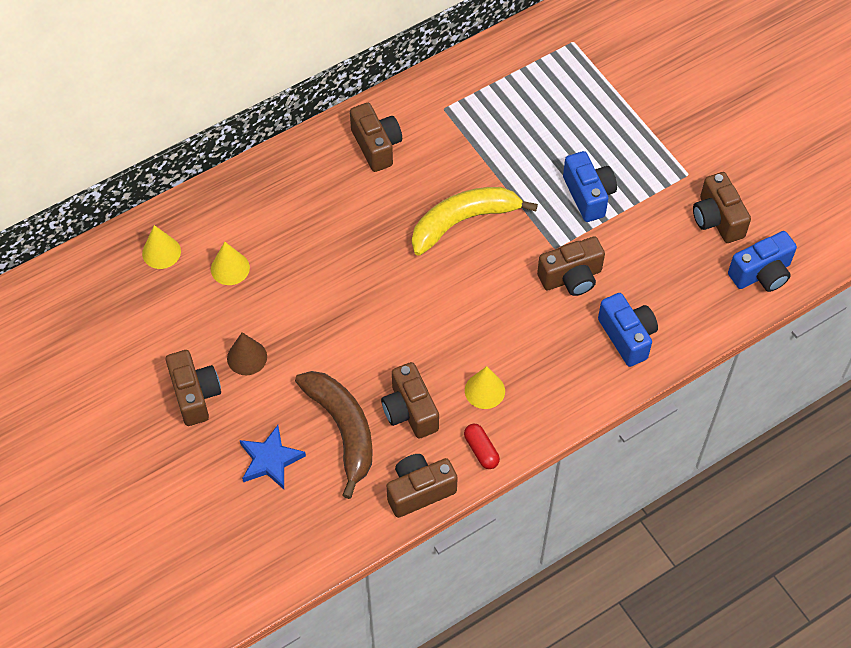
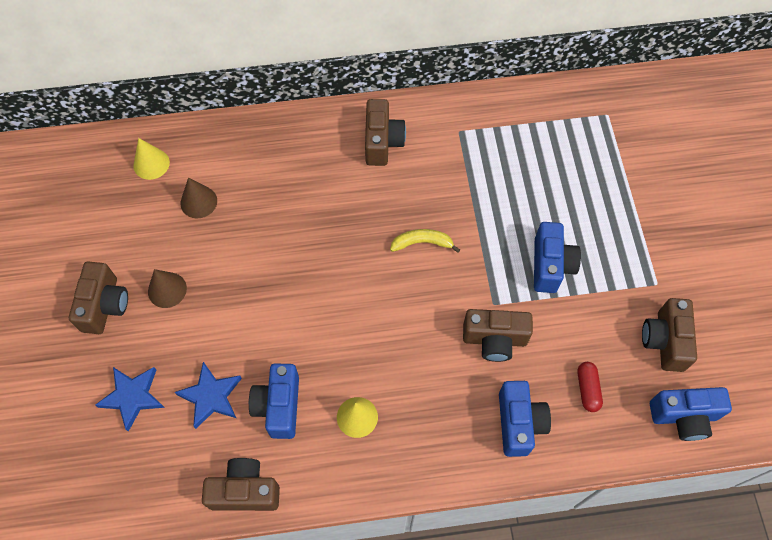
camera: 25 degrees right, 5 degrees up
yellow cone [211,242,250,285] -> brown cone [181,177,217,218]
brown banana [295,371,373,499] -> blue star [174,362,242,429]
brown camera [381,362,439,439] -> blue camera [249,364,299,439]
yellow banana [412,187,538,256] -> yellow banana [390,229,460,253], size x0.52
red capsule [464,424,500,469] -> red capsule moved to [577,362,603,412]

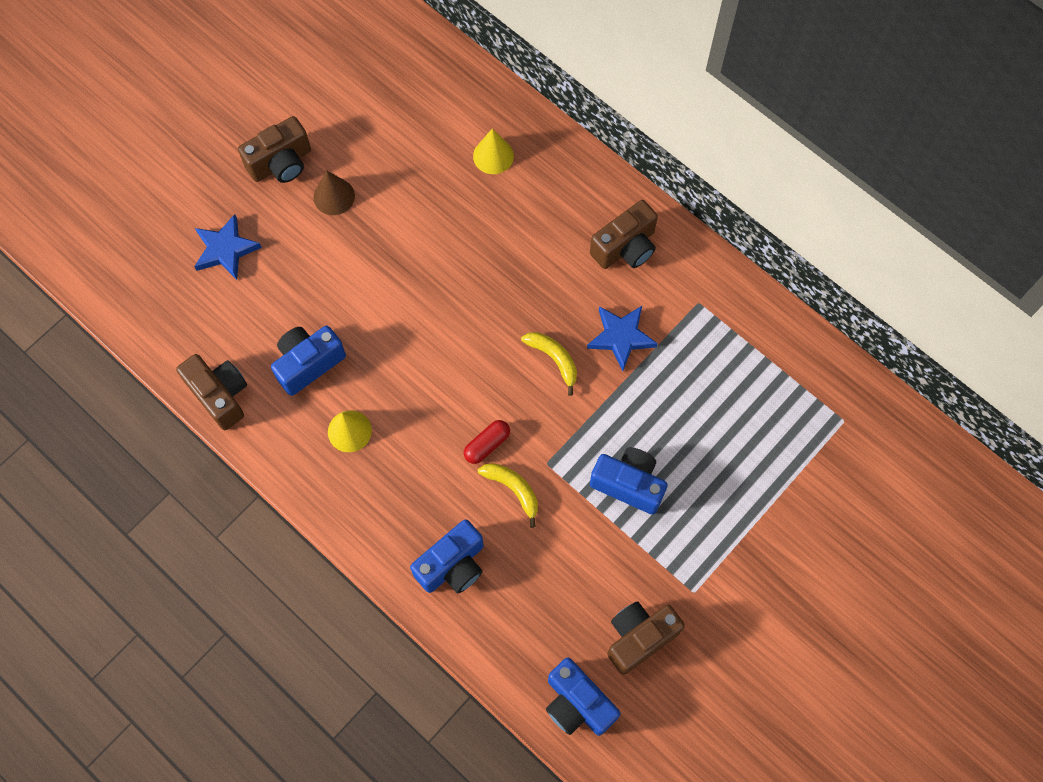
camera: 50 degrees right, 5 degrees up
yellow cone [133,138,170,180] -> yellow cone moved to [473,128,514,174]
blue star [174,362,242,429] -> blue star moved to [587,306,658,371]
brown cone [181,177,217,218] -> none
brown camera [463,309,533,362] -> yellow banana [478,463,538,528]
blue camera [534,222,581,293] -> blue camera turned 120 degrees counterclockwise [590,447,668,515]
red capsule [577,362,603,412] -> red capsule moved to [464,420,510,464]

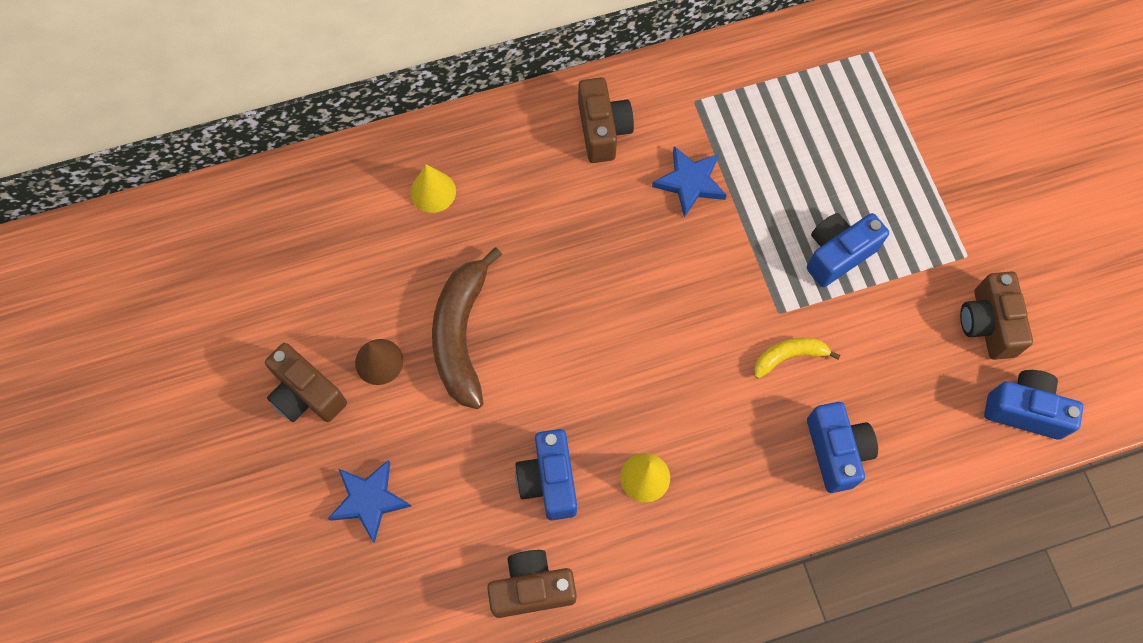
camera: 60 degrees left, 0 degrees up
brown camera [238,116,311,183] -> brown camera turned 135 degrees clockwise [265,343,347,422]
red capsule [464,420,510,464] -> none
yellow banana [521,332,577,396] -> none
blue camera [546,658,620,736] -> blue camera turned 150 degrees counterclockwise [984,370,1083,440]
none -> brown banana [432,247,502,409]

